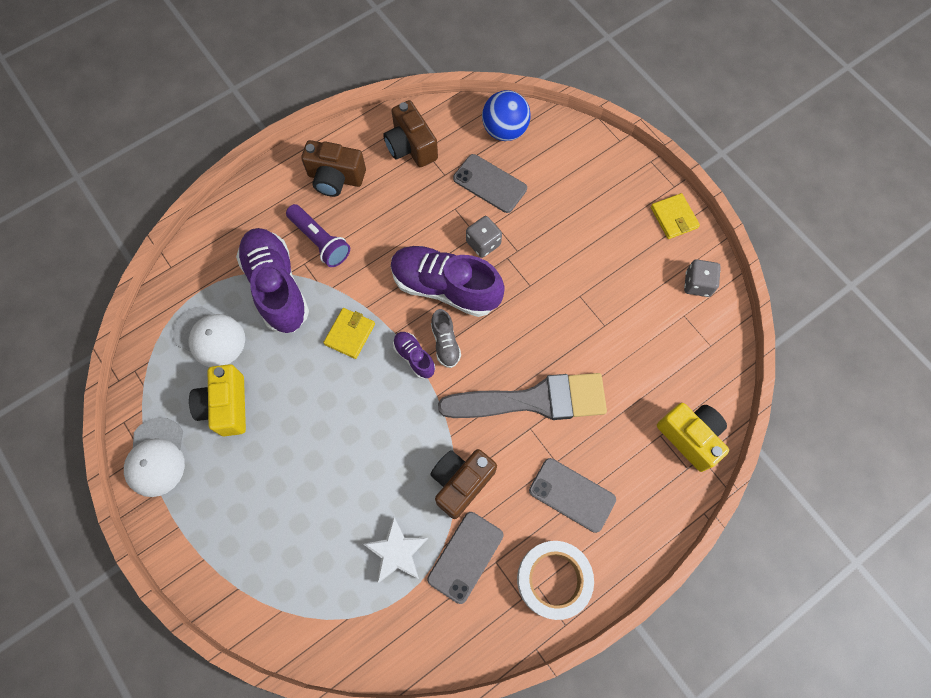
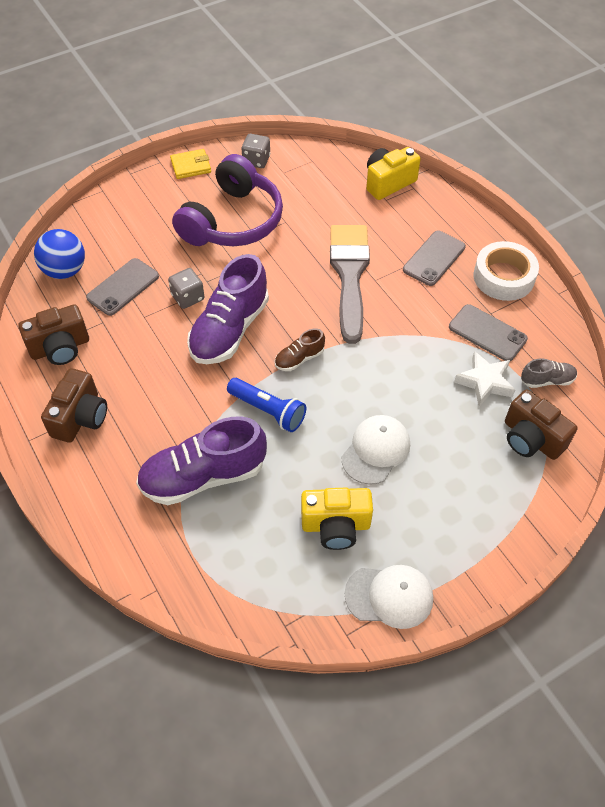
camera: 85 degrees left, 15 degrees down
white cap [172,306,245,367] -> white cap moved to [341,415,410,485]
purple flashlight [286,204,350,267] -> none
yellow wallet [323,308,375,359] -> blue flashlight [227,378,306,432]
purple shoe [393,332,435,379] -> brown shoe [275,328,325,371]
brown camera [430,449,497,519] -> brown camera moved to [505,389,577,460]
grey shoe [431,309,461,368] -> grey shoe moved to [521,359,577,388]
none -> purple headphones [172,154,283,246]

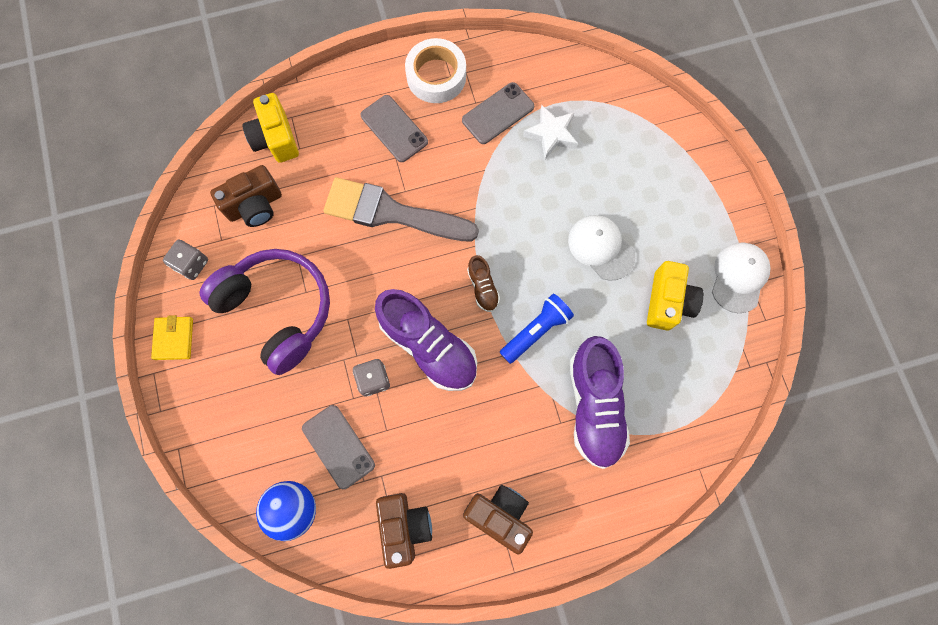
camera: 75 degrees left, 20 degrees up
brown camera [505,389,577,460] -> brown camera moved to [210,165,282,227]
grey shoe [521,359,577,388] -> none

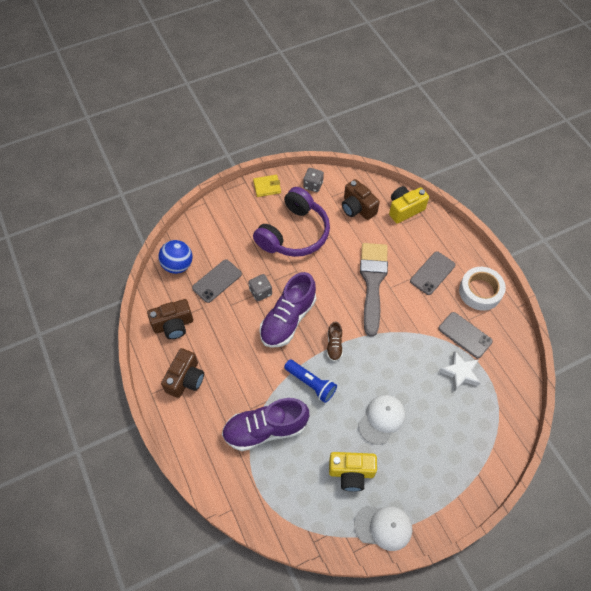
camera: 80 degrees right, 15 degrees down
brown shoe [467,255,500,312] -> brown shoe turned 60 degrees counterclockwise [327,321,343,361]

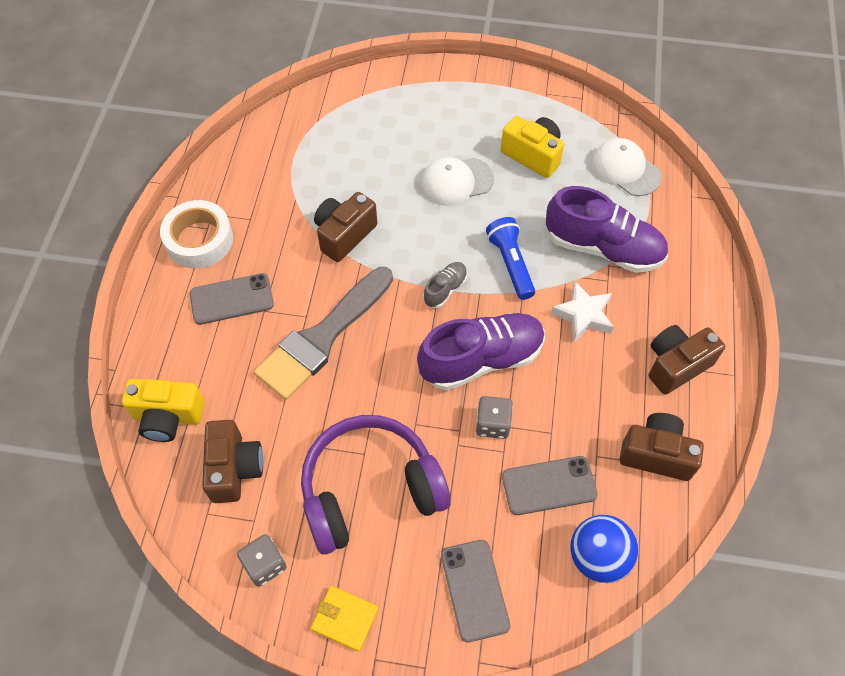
camera: 145 degrees left, 0 degrees up
brown shoe [327,321,343,361] -> grey shoe [424,262,467,308]
white cap [354,506,412,551] -> white cap moved to [592,138,662,196]
grey phone [439,312,493,358] -> grey phone moved to [441,540,511,642]
white star [439,351,480,392] -> white star moved to [551,282,614,342]
none -> brown camera [314,192,377,262]

